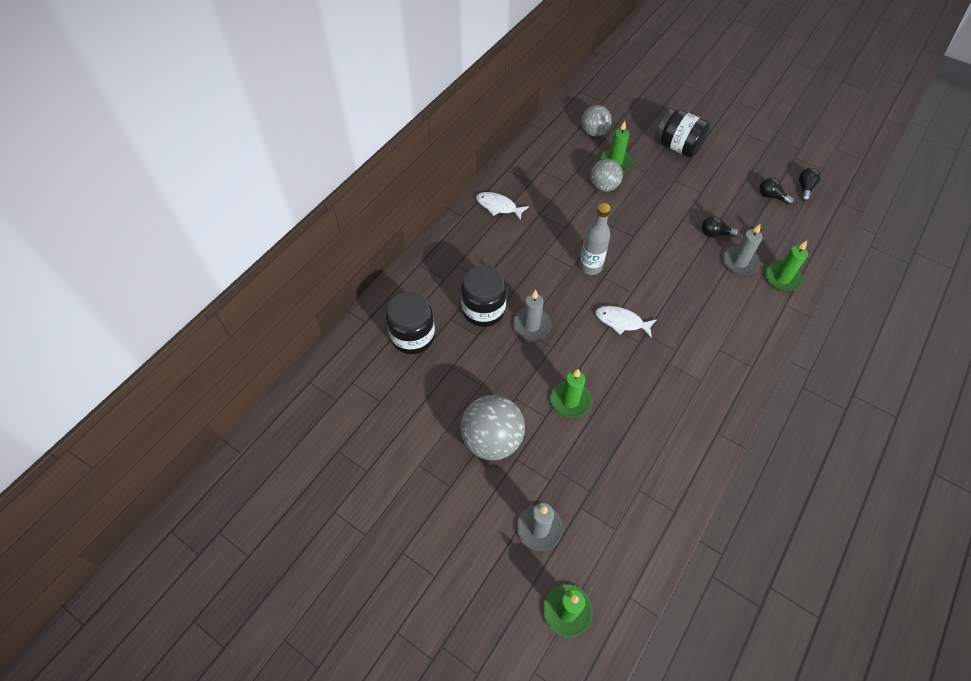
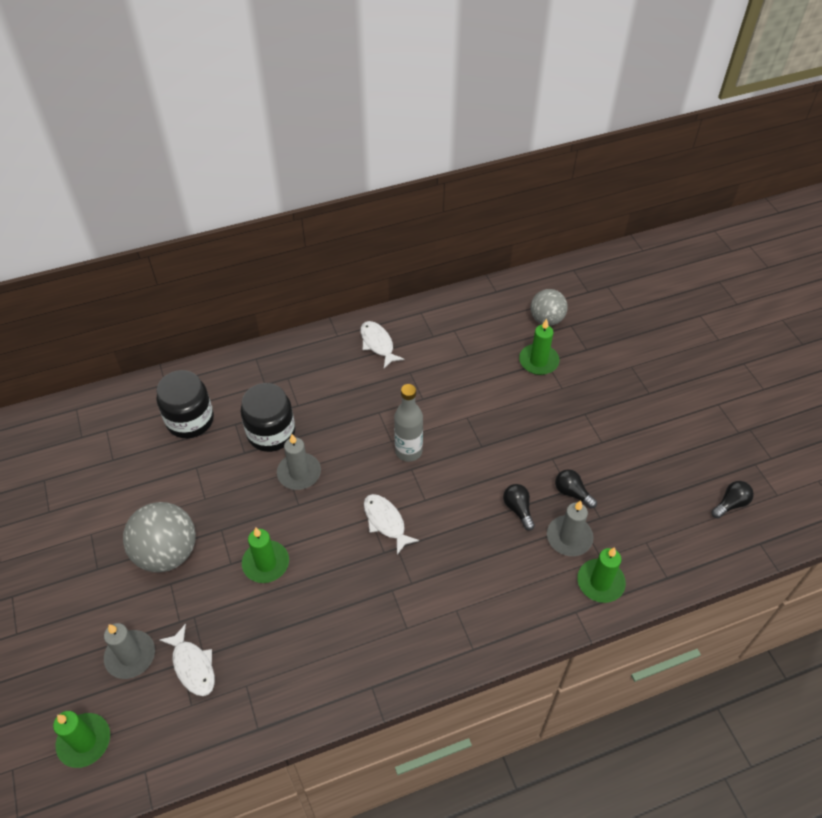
camera: 35 degrees right, 5 degrees down
grey ball [591,159,623,192] -> none
black jar [655,108,710,157] -> none
black light bulb [760,178,794,205] -> black light bulb moved to [503,484,535,531]
none -> white fish [160,624,215,696]

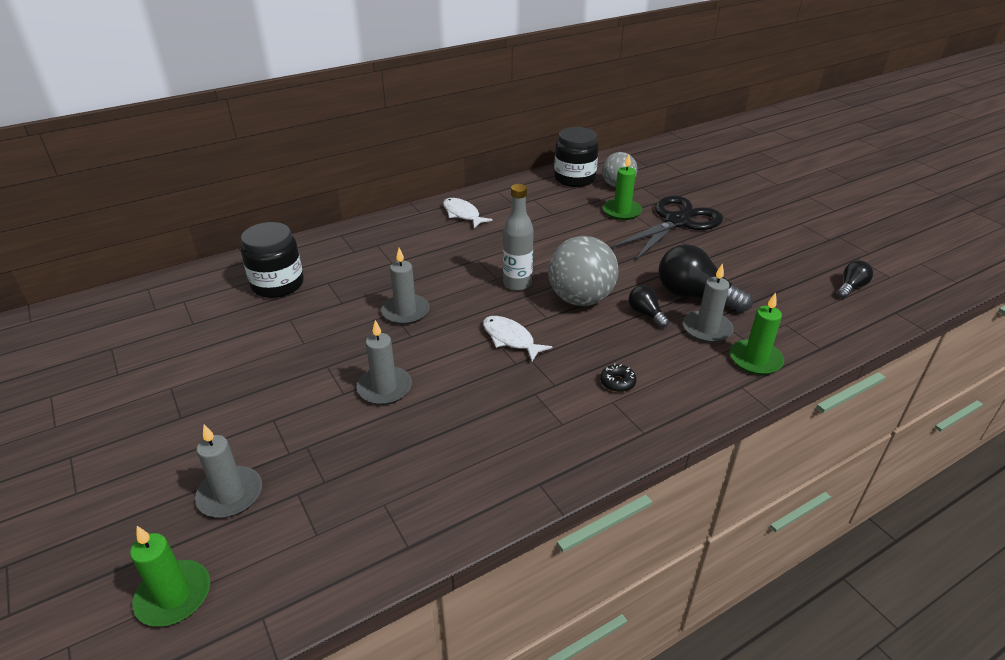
camera: 10 degrees left, 15 degrees down
grey ball [123,502,196,573] -> grey ball moved to [548,236,619,306]
white fish [160,624,215,696] -> none
black jar [241,383,295,452] -> black jar moved to [554,127,599,187]
green candle [242,527,289,583] -> grey candle [357,320,412,405]
black light bulb [555,469,597,509] -> black light bulb [658,244,753,312], size x1.93
none -> black donut [600,364,637,392]
none -> black scissors [611,196,723,261]

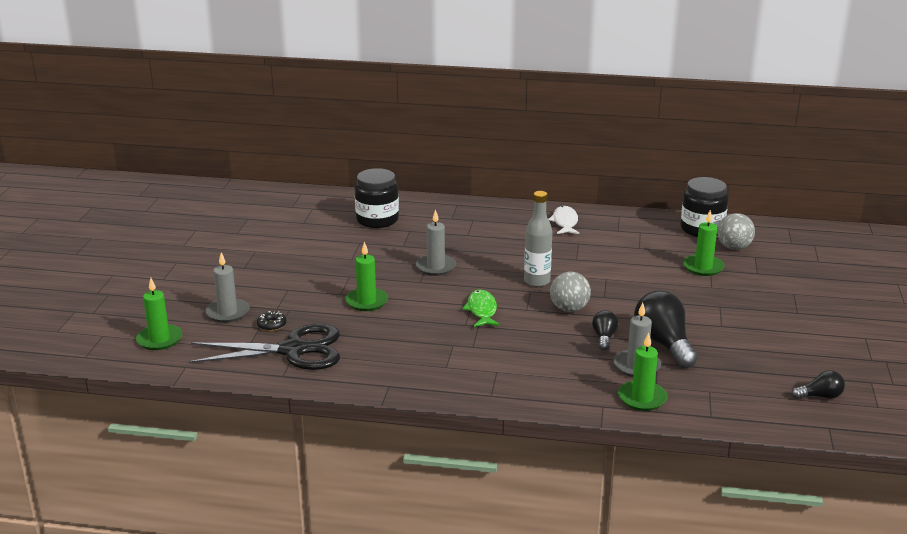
camera: 40 degrees right, 10 degrees down
grey candle [357,320,412,405] -> green candle [345,241,388,311]
white fish [483,316,552,361] -> green fish [462,289,500,327]
grey ball [548,236,619,306] -> grey ball [550,272,591,312], size x0.64
black donut [600,364,637,392] -> black donut moved to [257,311,286,331]
black scissors [611,196,723,261] -> black scissors moved to [188,324,340,370]

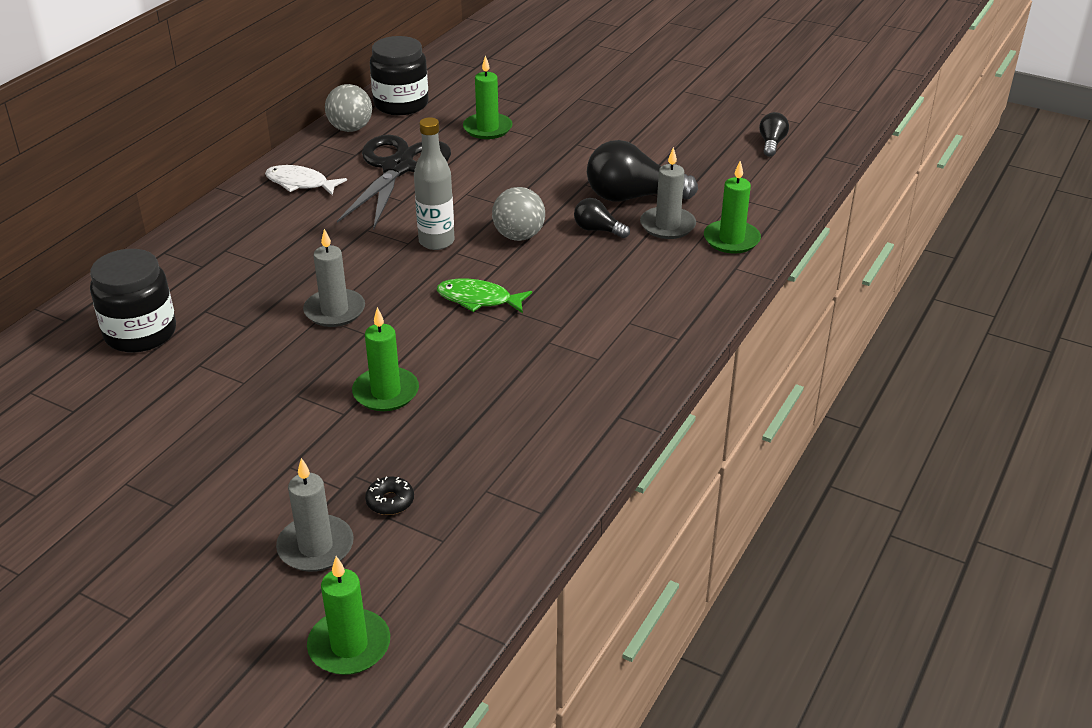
camera: 70 degrees left, 10 degrees up
black scissors [188,324,340,370] -> black scissors moved to [337,135,451,230]
grey ball [717,213,755,250] -> grey ball moved to [325,84,372,132]

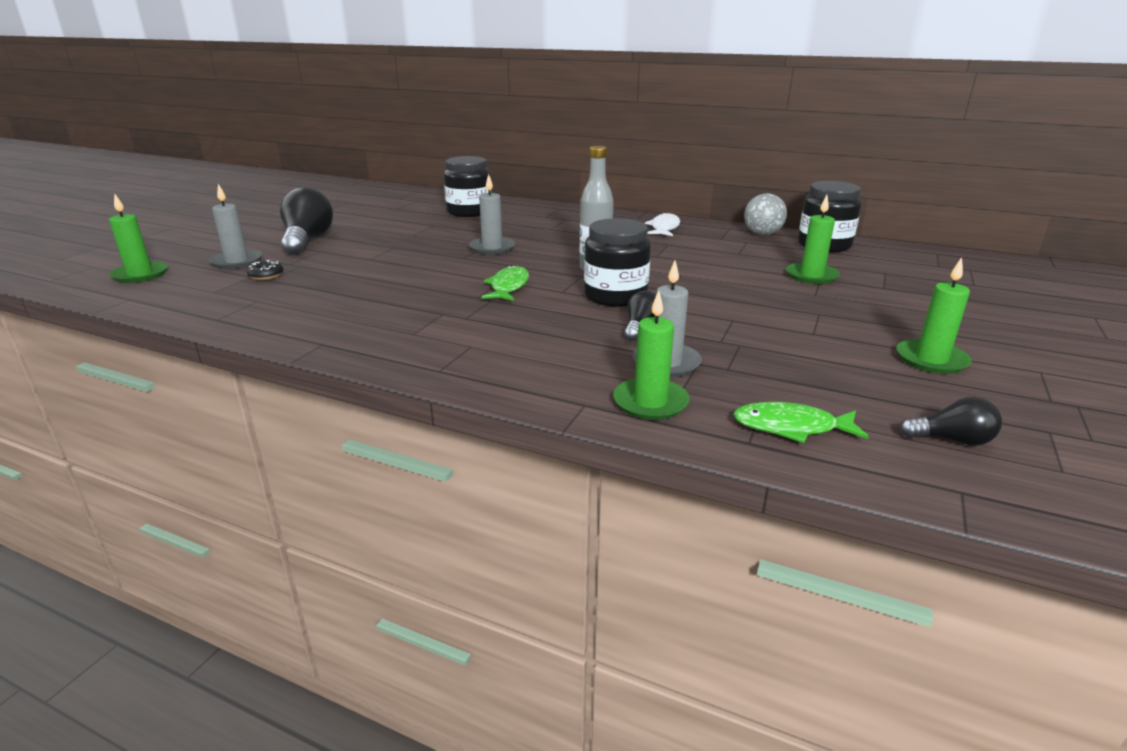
camera: 85 degrees right, 10 degrees down
black scissors [337,135,451,230] -> none
green candle [352,307,419,411] -> green candle moved to [896,257,972,374]
grey ball [492,187,545,241] -> black jar [584,218,651,307]
black light bulb [587,140,698,202] -> black light bulb moved to [280,187,333,255]
none -> green fish [733,402,869,443]

